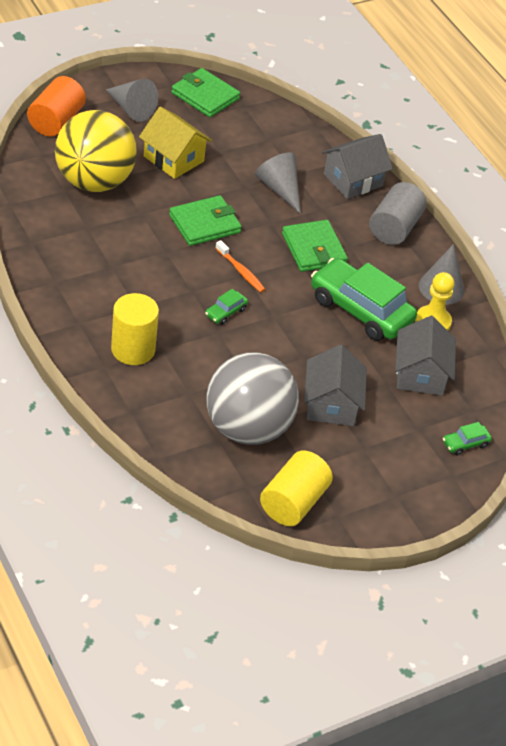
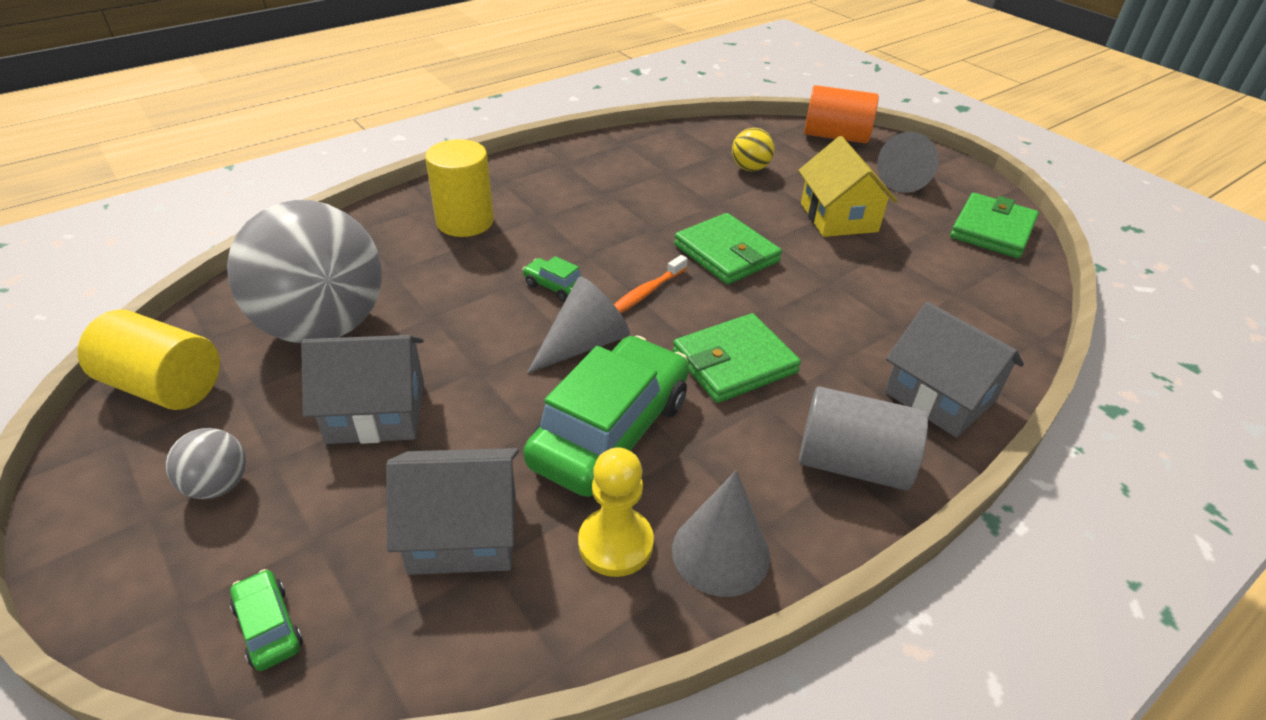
camera: 85 degrees right, 5 degrees down
yellow ball [55,110,137,192] -> yellow ball [732,128,775,171], size x0.41
yellow house [139,106,212,179] -> yellow house turned 45 degrees counterclockwise [798,136,897,237]
grey cone [255,152,301,214] -> grey cone moved to [527,277,630,374]
none -> grey ball [166,428,246,499]

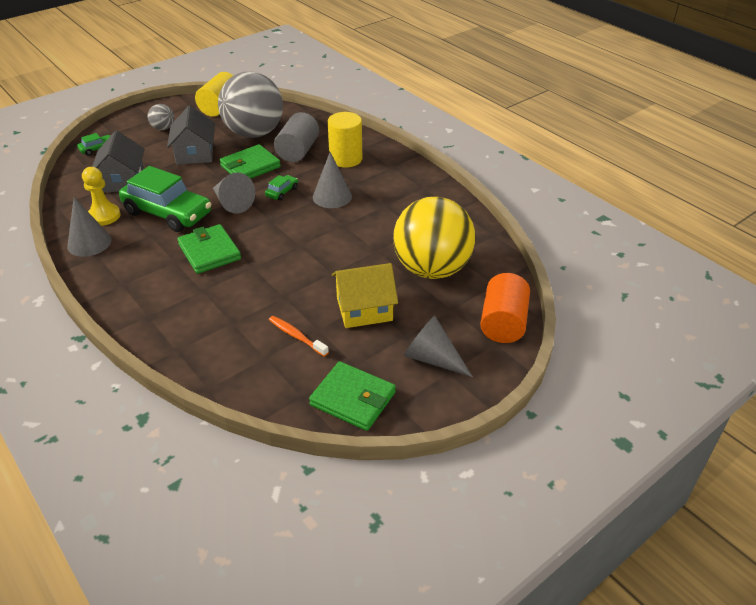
camera: 90 degrees right, 0 degrees up
orange toothbrush [614,255,688,313] -> orange toothbrush moved to [269,316,329,357]
green wallet [674,213,782,284] -> green wallet moved to [220,144,281,179]
yellow ball [732,128,775,171] -> yellow ball [393,197,475,279], size x2.42
grey cylinder [799,386,928,490] -> grey cylinder moved to [274,112,319,162]
grey house [885,302,1024,437] -> none
none -> grey cone [313,152,352,208]

